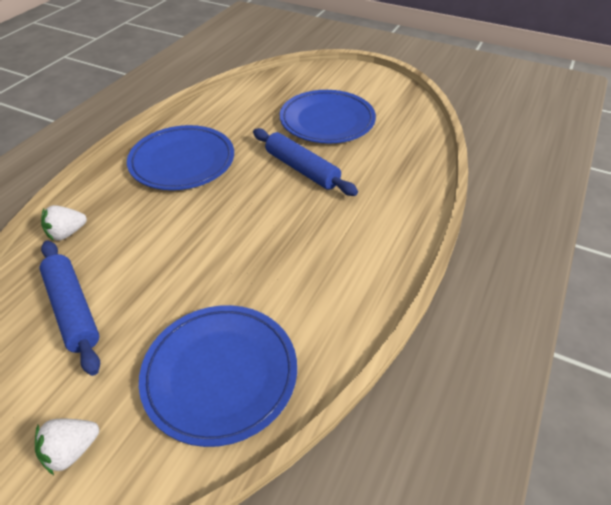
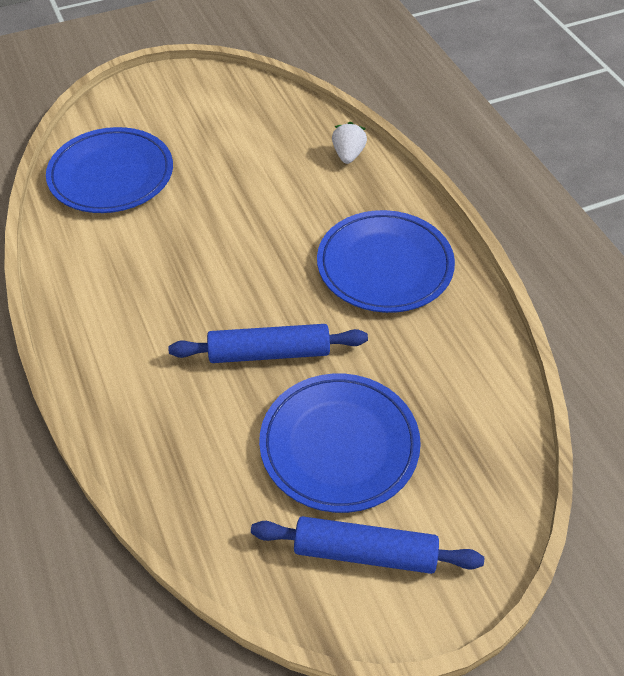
camera: 130 degrees right, 5 degrees up
white strawberry [35,419,99,475] -> none
blue rolling pin [40,240,100,376] -> blue rolling pin moved to [251,516,484,574]

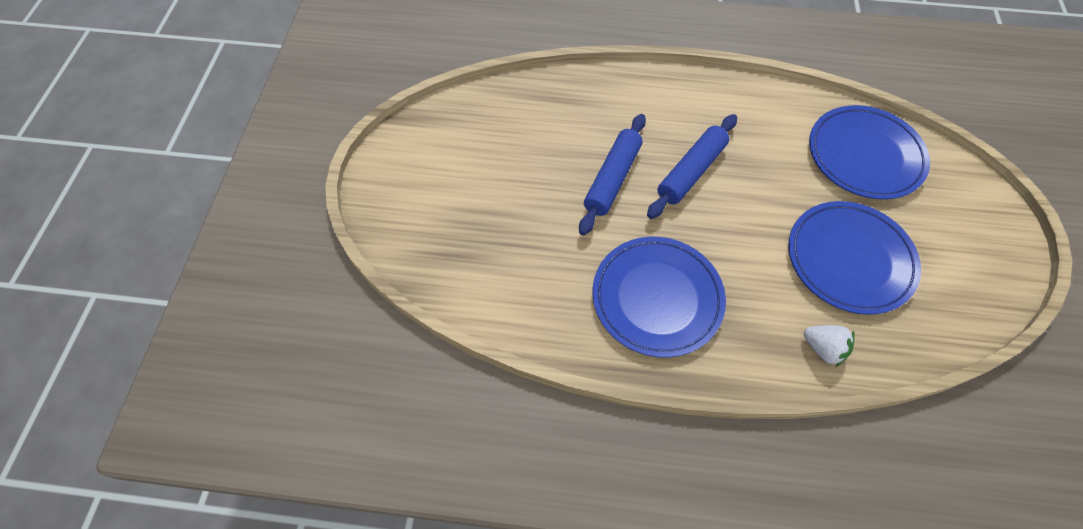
camera: 120 degrees right, 10 degrees up
blue rolling pin [251,516,484,574] -> blue rolling pin moved to [647,114,737,219]
blue plate [259,374,421,513] -> blue plate moved to [788,201,921,315]

